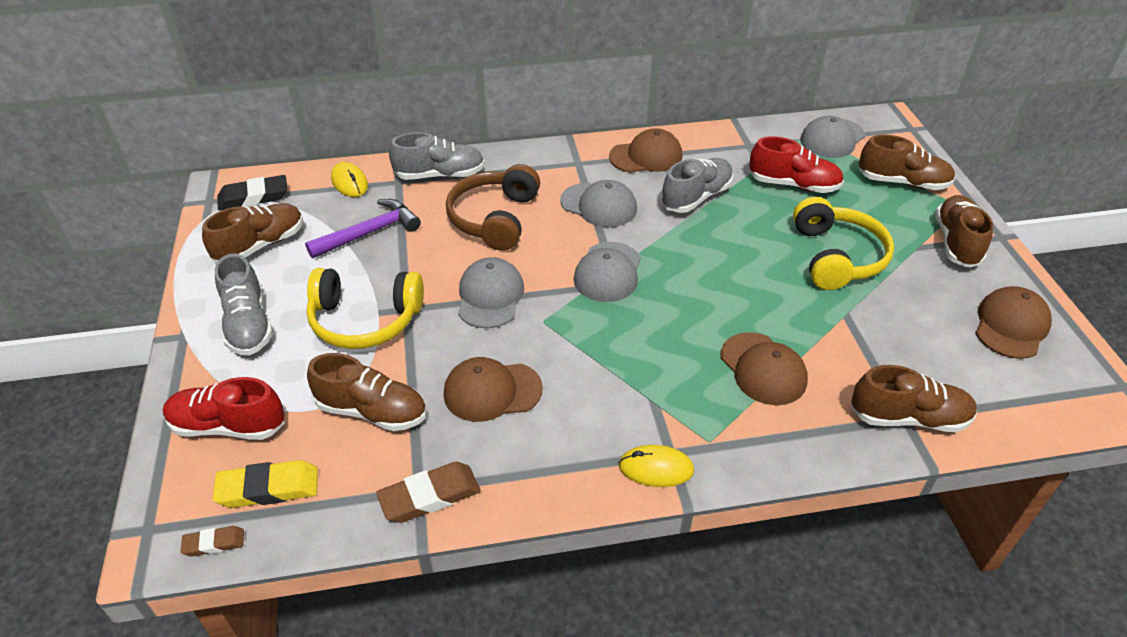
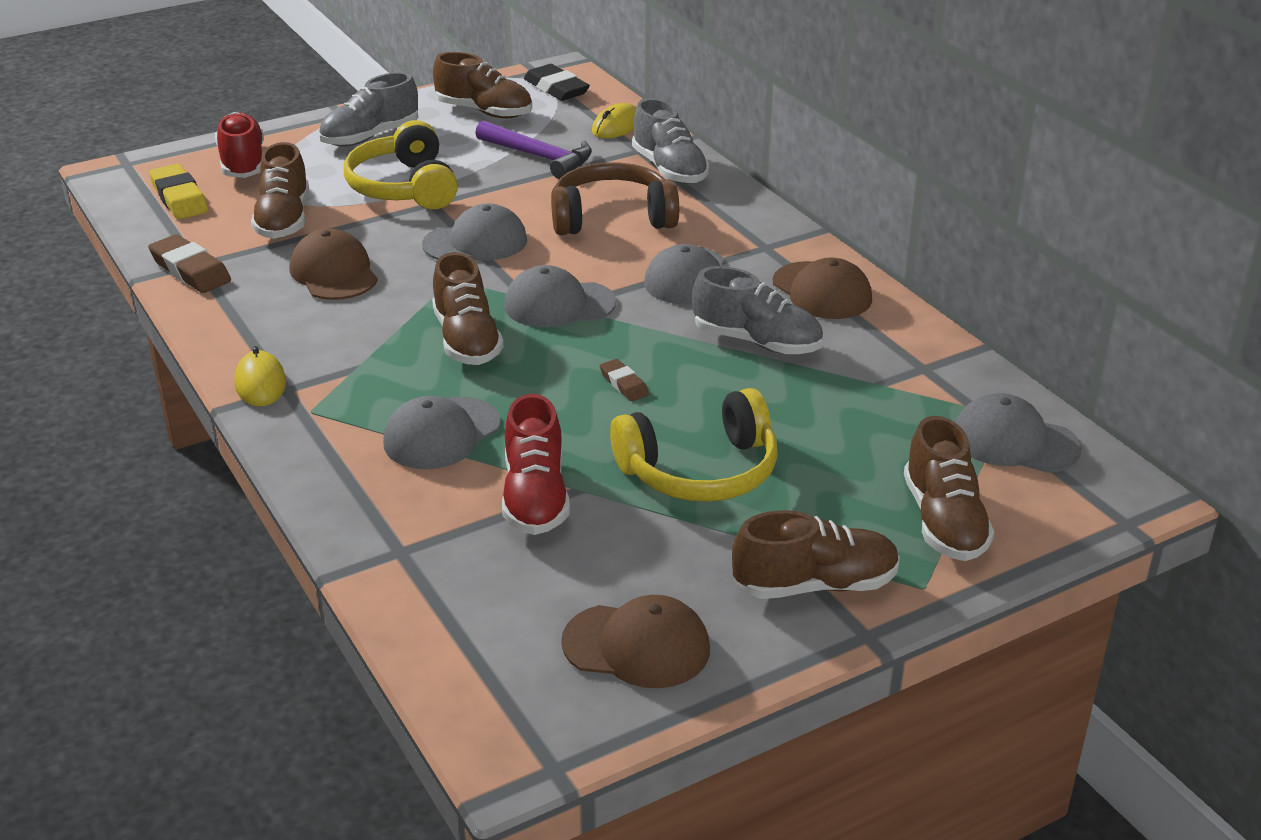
camera: 70 degrees right, 10 degrees down
brown eraser [181,526,244,556] -> brown eraser moved to [600,359,649,401]
brown cap [721,332,808,405] -> grey cap [383,396,501,469]
red shoe [749,136,844,193] -> red shoe moved to [502,394,570,535]
brown shoe [851,365,977,432] -> brown shoe moved to [432,252,504,365]

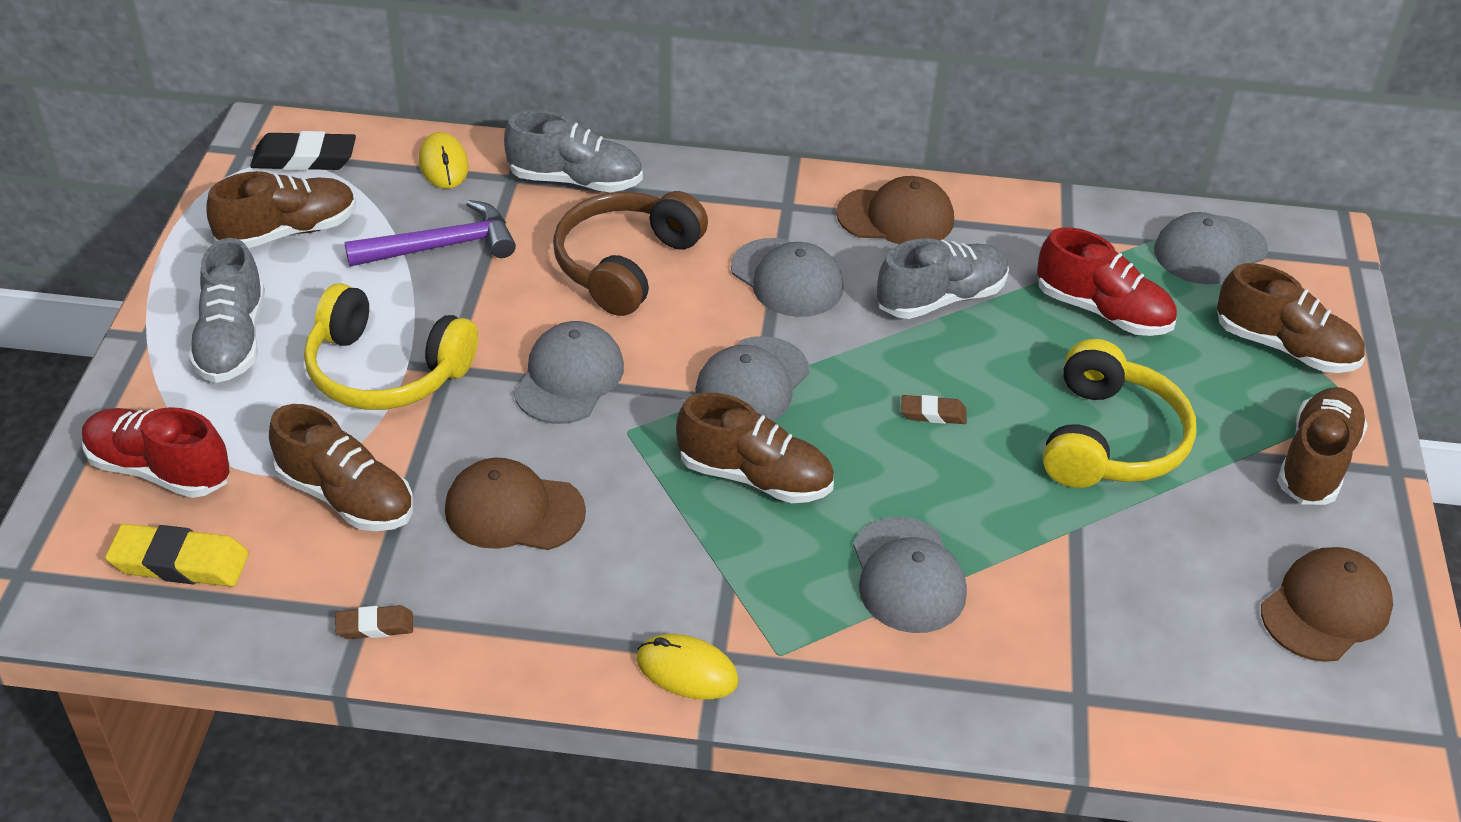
camera: 55 degrees left, 10 degrees up
brown eraser [148,234,231,293] -> brown eraser [335,605,413,639], size x0.57
red shoe [502,394,570,535] -> red shoe moved to [1037,227,1177,336]

